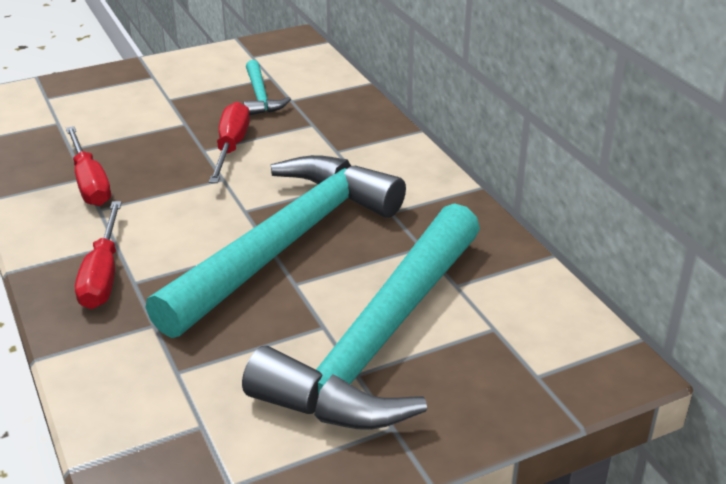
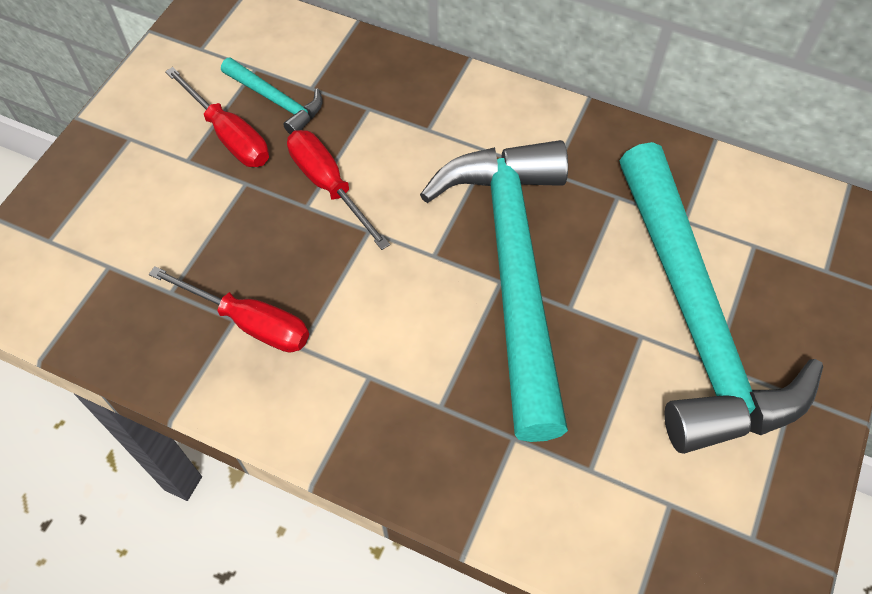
camera: 40 degrees left, 25 degrees up
red screwdriver [75,201,122,309] -> red screwdriver moved to [165,67,269,167]

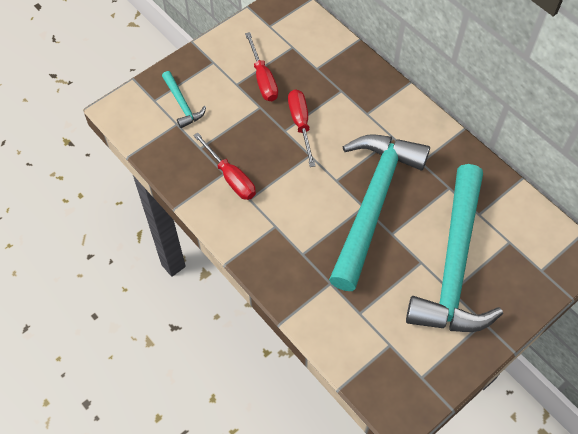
camera: 25 degrees right, 0 degrees up
turquoise hammer [221,58,323,135] -> turquoise hammer moved to [162,71,206,128]

